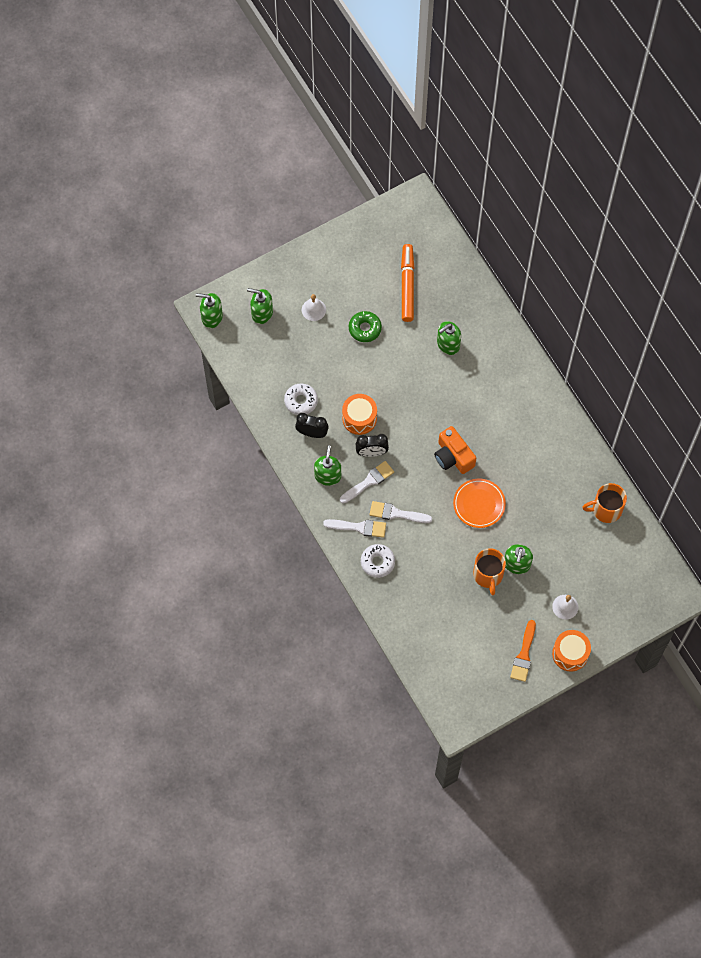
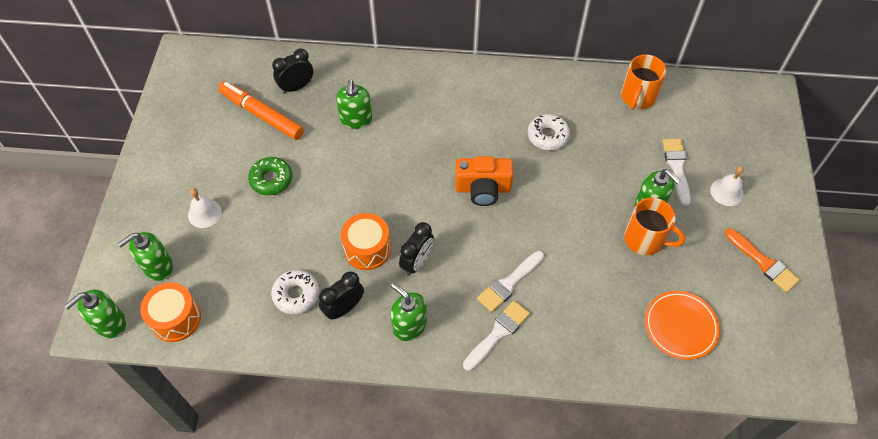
camera: 55 degrees left, 10 degrees down
white brush [340,461,394,504] -> white brush moved to [662,139,691,206]
white donut [361,544,395,578] -> white donut moved to [528,114,570,150]
orange plate [453,479,506,528] -> orange plate moved to [645,291,720,360]
orange drum [552,630,591,672] -> orange drum moved to [140,282,201,342]
none -> black clock [272,49,313,94]

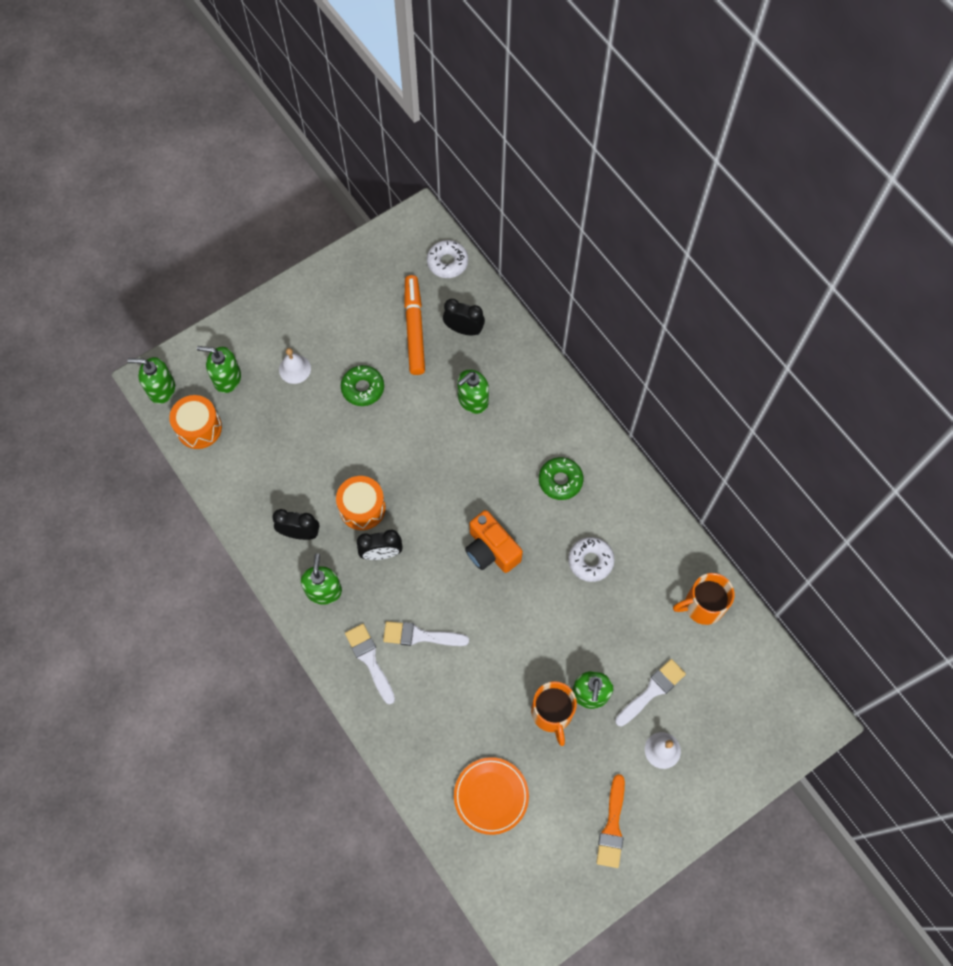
camera: 50 degrees right, 10 degrees up
white donut [271,270,319,314] -> white donut moved to [427,240,468,278]
white brush [463,301,530,371] -> white brush turned 120 degrees counterclockwise [345,624,395,705]
none -> green donut [539,457,583,500]

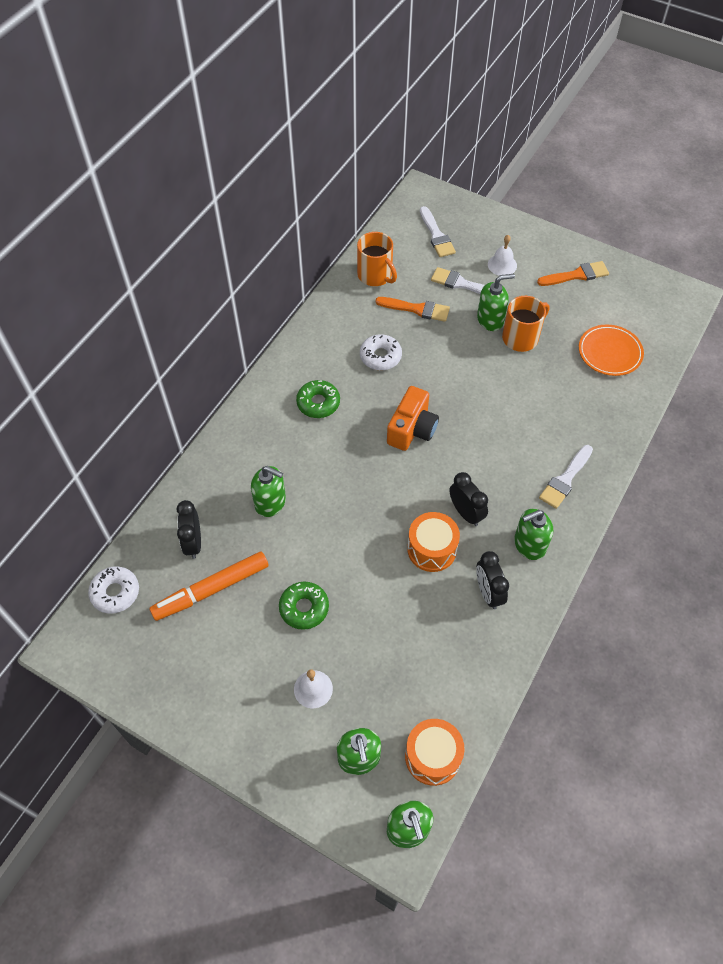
camera: 115 degrees left, 10 degrees down
white brush [383,621,469,646] -> white brush moved to [420,206,456,257]
none -> orange brush [375,297,450,322]

